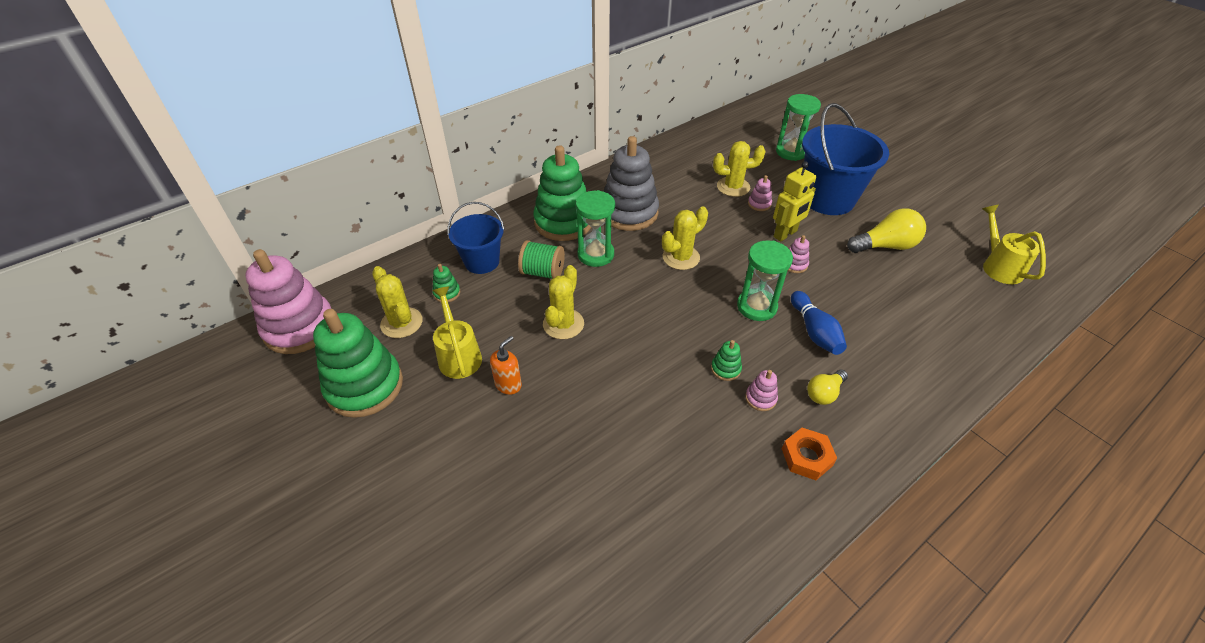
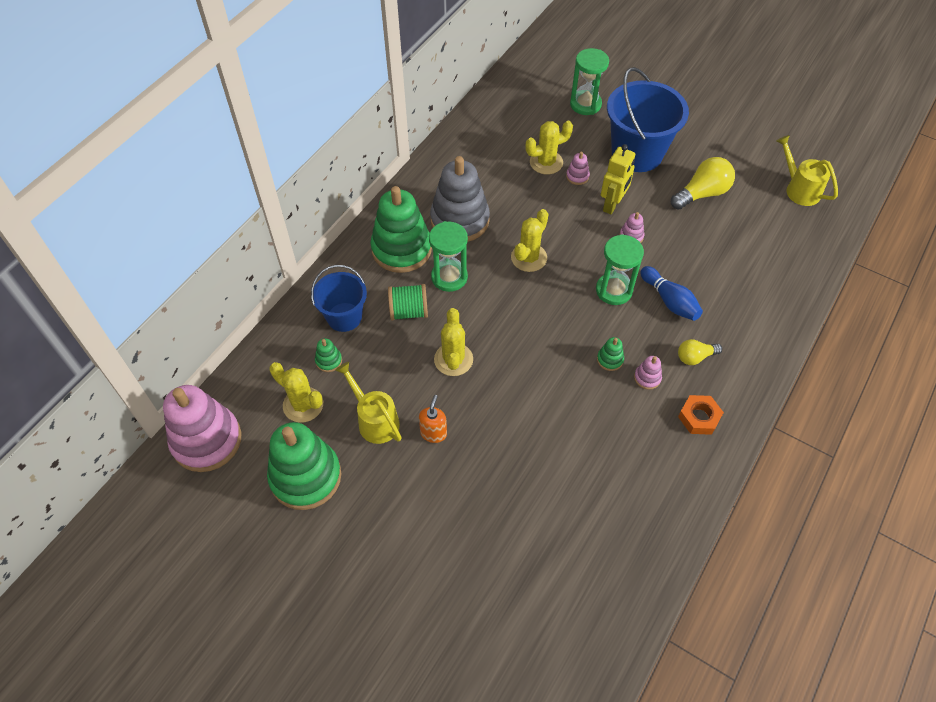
camera: 20 degrees left, 10 degrees up
yellow light bulb [807,370,848,405] -> yellow light bulb turned 45 degrees clockwise [678,339,722,365]

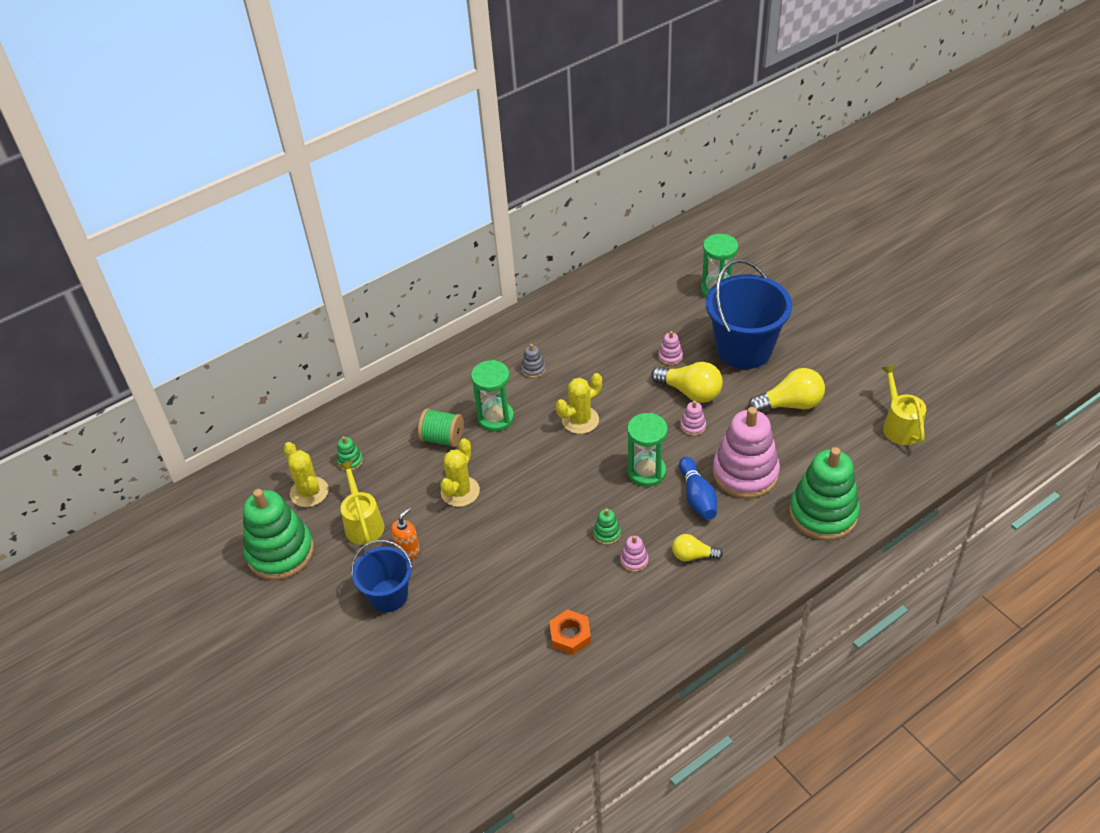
camera: 25 degrees right, 10 degrees down
pink stacking toy [163,385,241,472] -> pink stacking toy moved to [713,407,780,499]
blue bucket [311,265,367,332] -> blue bucket moved to [351,540,413,612]
green stacking toy [370,186,432,273] -> green stacking toy moved to [789,447,860,540]
grey stacking toy [430,156,490,242] -> grey stacking toy [521,344,546,378], size x0.41
yellow cactus [525,121,573,174] -> none
yellow robot [601,144,635,214] -> yellow light bulb [651,362,723,403]
orange nut [678,395,724,435] -> orange nut moved to [549,609,591,655]

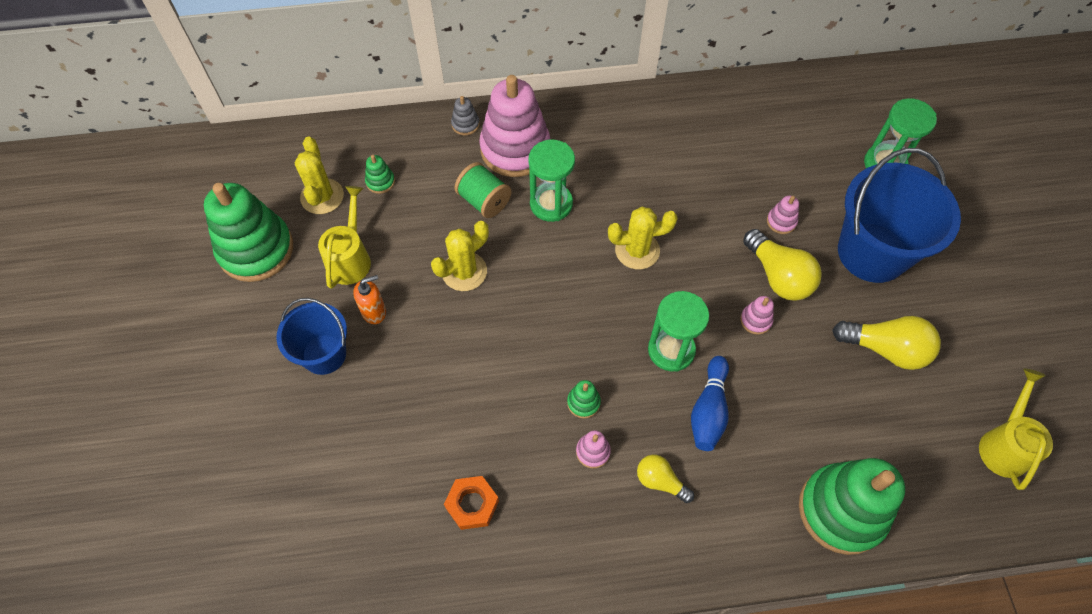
camera: 25 degrees right, 15 degrees up
grey stacking toy [521,344,546,378] -> grey stacking toy moved to [451,96,479,135]
pink stacking toy [713,407,780,499] -> pink stacking toy moved to [479,75,551,177]

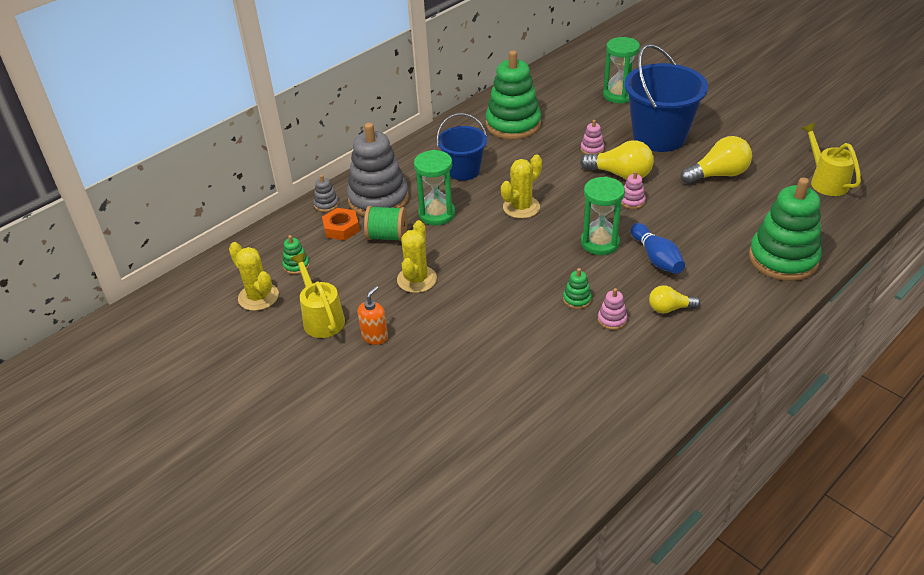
camera: 35 degrees left, 20 degrees down
green stacking toy [204,183,293,282] -> green stacking toy moved to [486,50,541,140]
blue bucket [276,298,347,375] -> blue bucket moved to [437,113,487,181]
orange nut [444,476,499,530] -> orange nut moved to [322,208,360,240]
pink stacking toy [479,75,551,177] -> grey stacking toy [347,123,409,217]

